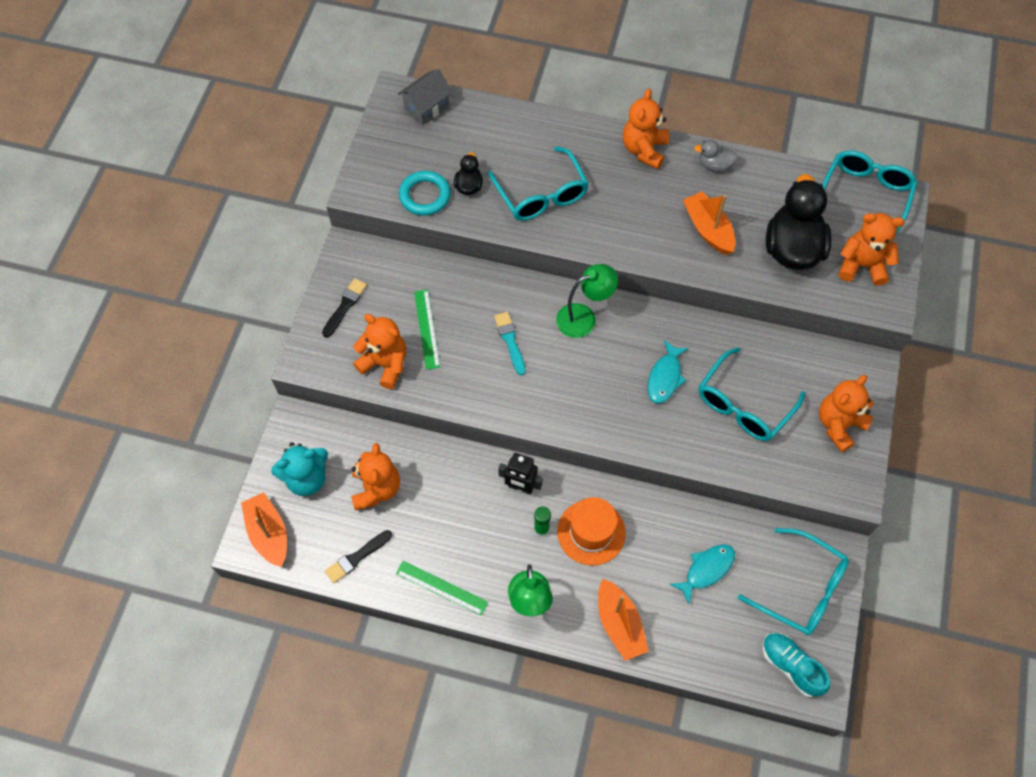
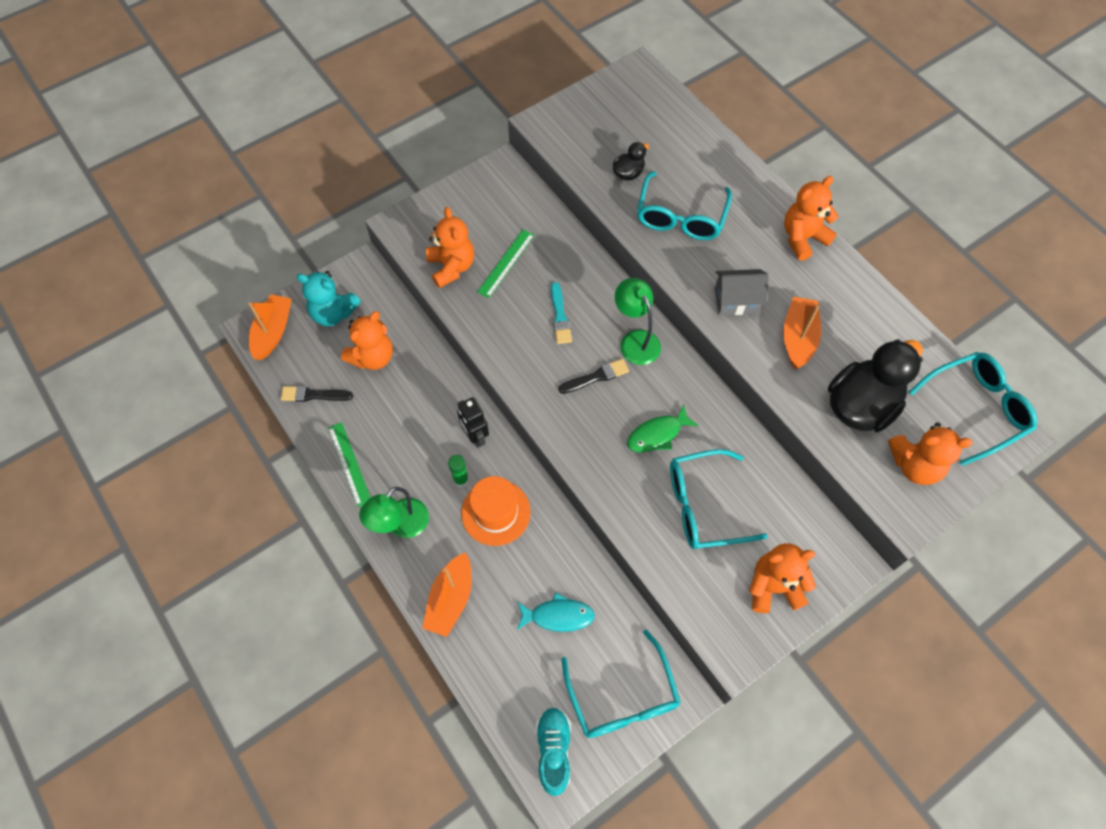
camera: 40 degrees right, 0 degrees up
black brush [322,278,367,338] -> black brush moved to [558,359,629,394]
grey house [398,69,452,126] -> grey house moved to [715,269,769,315]
turquoise ring [399,171,451,216] -> none
turquoise brush [494,312,526,375] -> turquoise brush turned 150 degrees clockwise [551,282,572,344]
green lamp [556,264,618,338] -> green lamp turned 135 degrees counterclockwise [615,278,661,365]
turquoise fish [648,340,689,404] -> green fish [627,404,699,452]
grey duck [694,140,738,172] -> none
orange teddy bear [839,213,904,286] -> orange teddy bear turned 135 degrees clockwise [888,422,973,485]

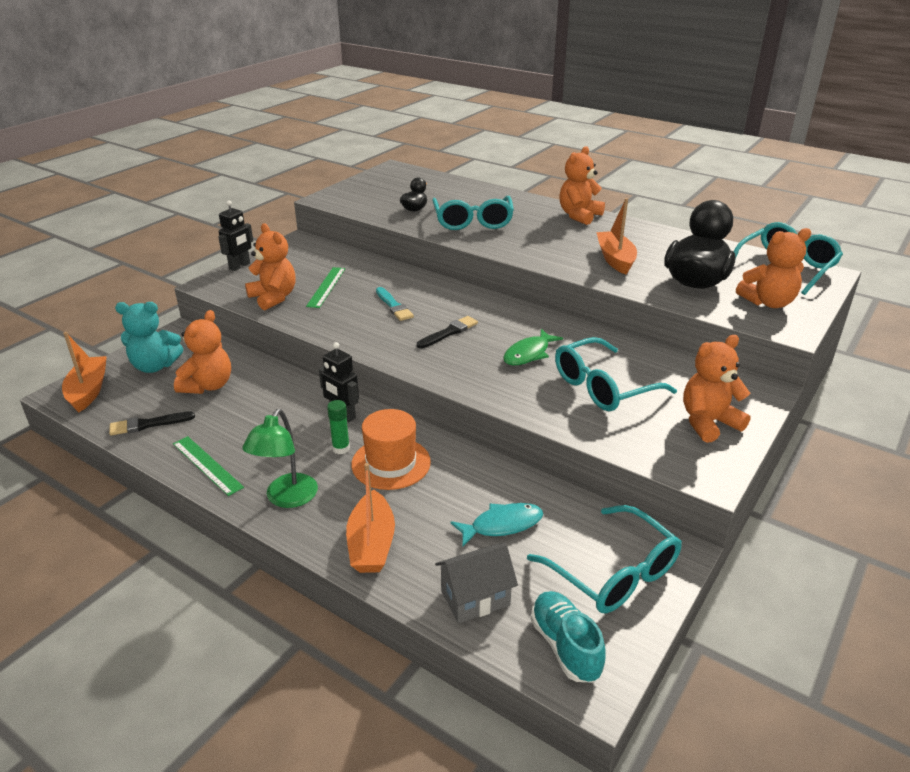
camera: 20 degrees left, 30 degrees down
green lamp [615,278,661,365] -> none
grey house [715,269,769,315] -> grey house moved to [435,543,518,623]
none -> black robot [218,200,253,271]

